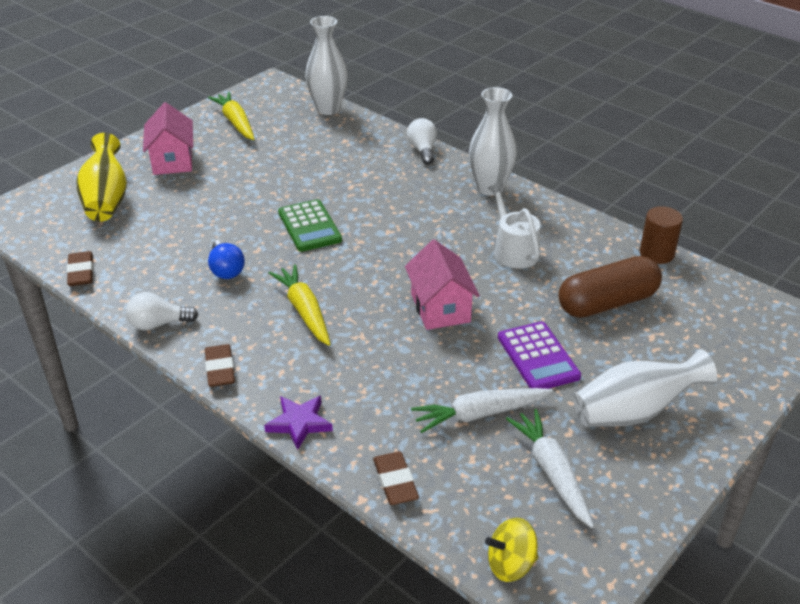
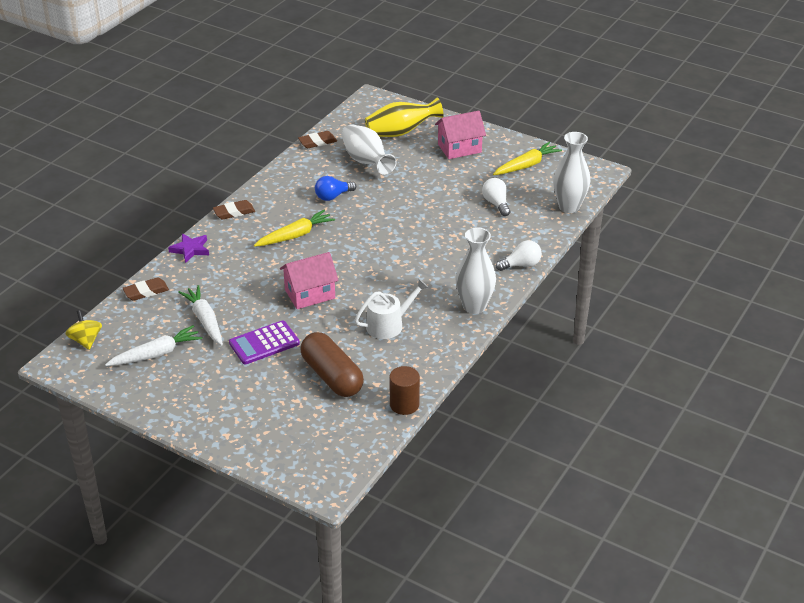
camera: 80 degrees right, 0 degrees up
white light bulb [126,292,198,330] -> white light bulb moved to [482,178,510,216]
green calculator [278,199,342,252] -> none
white vase [574,349,717,427] -> white vase moved to [341,124,397,175]

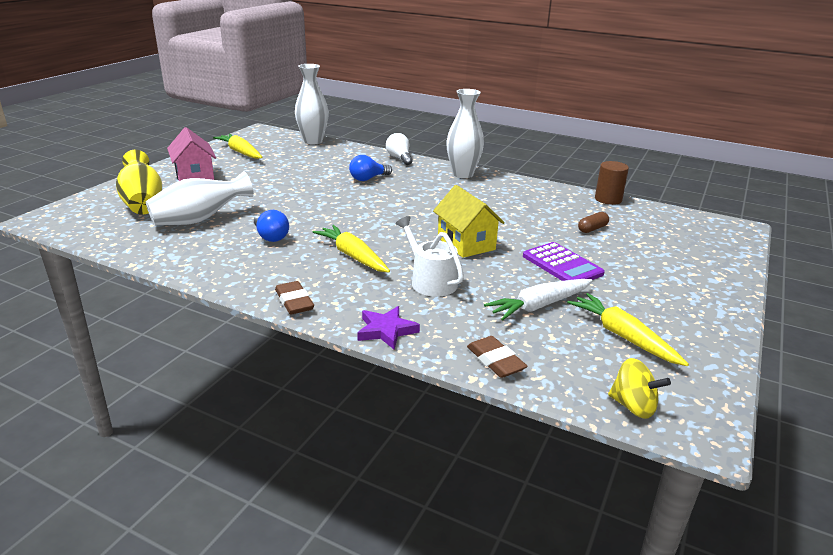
camera: 95 degrees left, 10 degrees down
yellow spinning top [65,310,102,350] -> yellow spinning top turned 120 degrees counterclockwise [608,358,671,419]
white carrot [105,325,202,366] -> yellow carrot [567,293,689,366]
pink house [280,252,339,309] -> yellow house [433,185,505,258]
brown eraser [298,131,337,148] -> none
brown capsule [300,332,364,397] -> brown capsule [578,212,609,233], size x0.44
white watering can [355,279,429,339] -> white watering can moved to [396,216,464,297]
white light bulb [482,178,510,216] -> none
none -> blue light bulb [349,155,392,181]

